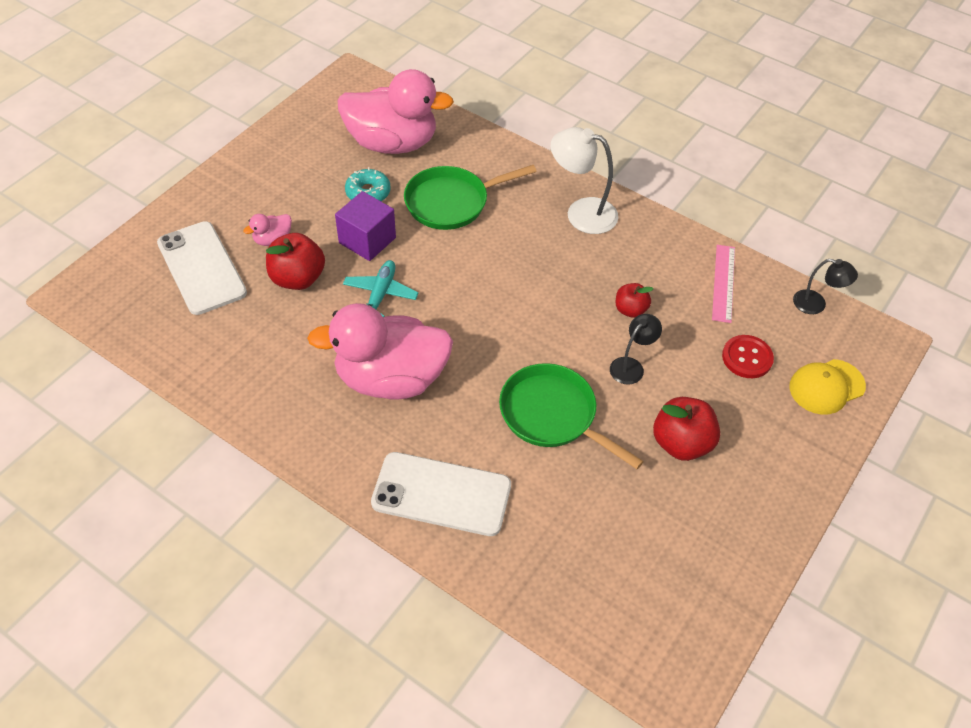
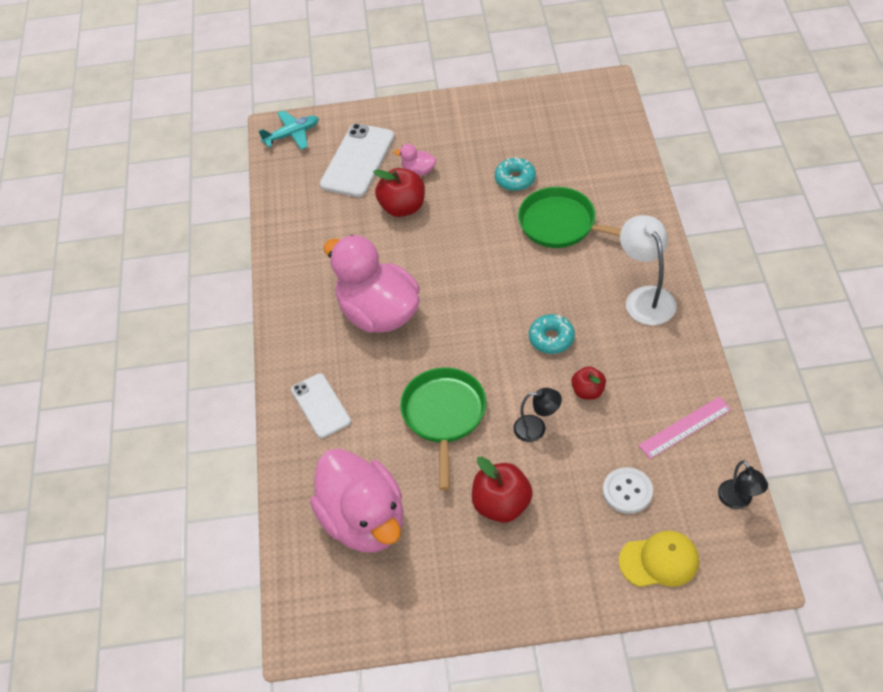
camera: 55 degrees right, 0 degrees up
purple cube [335,191,396,261] -> none
pink duck [337,69,454,154] -> pink duck moved to [310,448,404,552]
turquoise plane [343,260,419,317] -> turquoise plane moved to [259,110,319,150]
white phone [371,452,511,536] -> white phone [291,373,351,438], size x0.65
red button [722,335,774,378] -> white button [603,467,653,514]
yellow cap [789,359,866,415] -> yellow cap turned 150 degrees clockwise [619,531,699,587]
none -> turquoise donut [529,314,575,354]

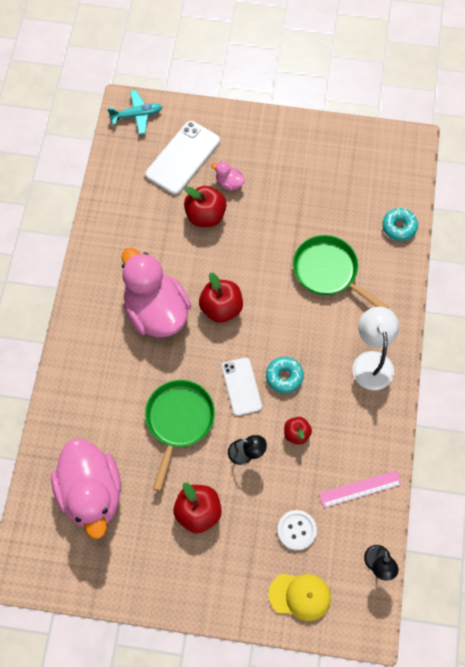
camera: 10 degrees right, 15 degrees up
white phone [291,373,351,438] -> white phone moved to [222,358,262,416]
turquoise donut [495,157,536,191] -> turquoise donut moved to [382,208,418,241]
none -> red apple [199,272,243,323]

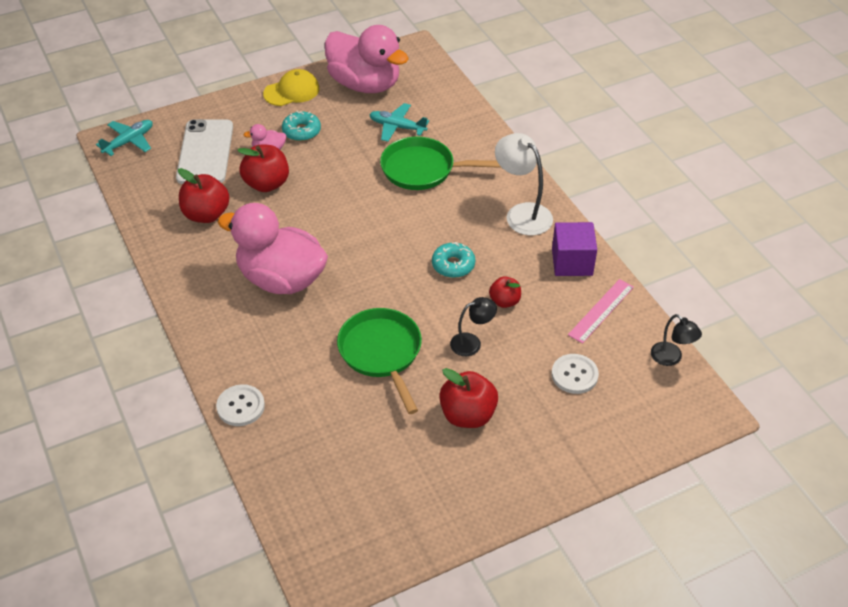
camera: 35 degrees left, 20 degrees down
pink duck [51,439,121,539] -> pink duck moved to [325,25,409,93]
red apple [199,272,243,323] -> red apple moved to [178,168,230,223]
white phone [222,358,262,416] -> none
yellow cap [269,574,331,621] -> yellow cap moved to [263,69,319,106]
turquoise donut [382,208,418,241] -> turquoise donut moved to [282,111,321,141]
none -> white button [216,384,265,426]
none -> turquoise plane [369,103,429,142]
none -> purple cube [552,222,597,276]

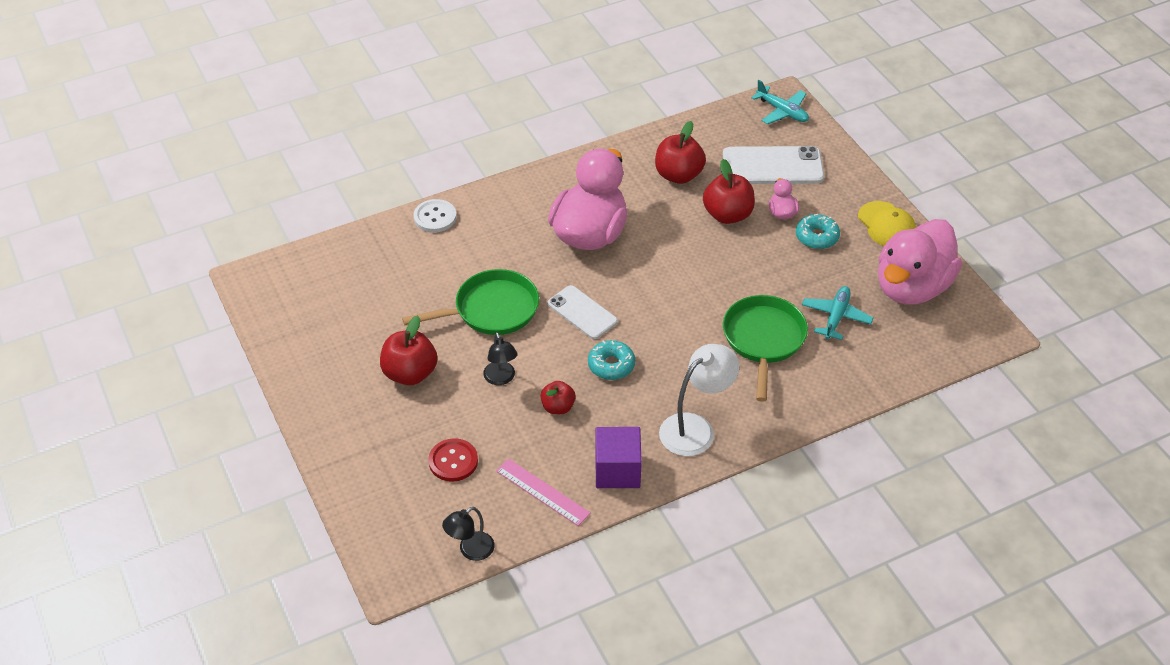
camera: 90 degrees right, 0 degrees up
white button [552,354,599,394] -> red button [428,438,478,482]
none -> white phone [548,285,618,339]

